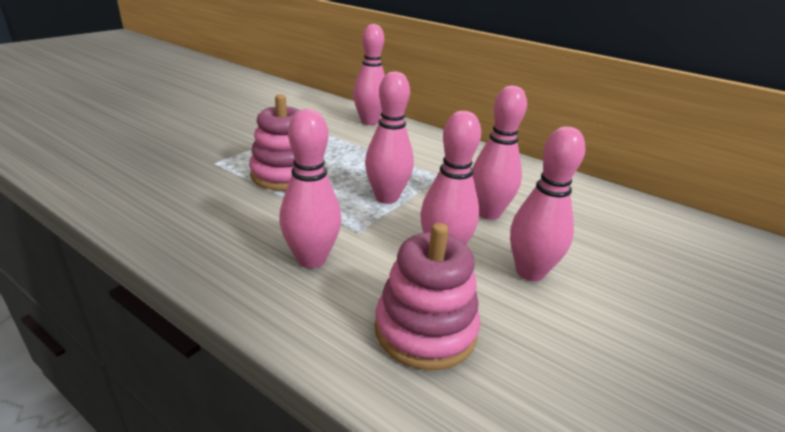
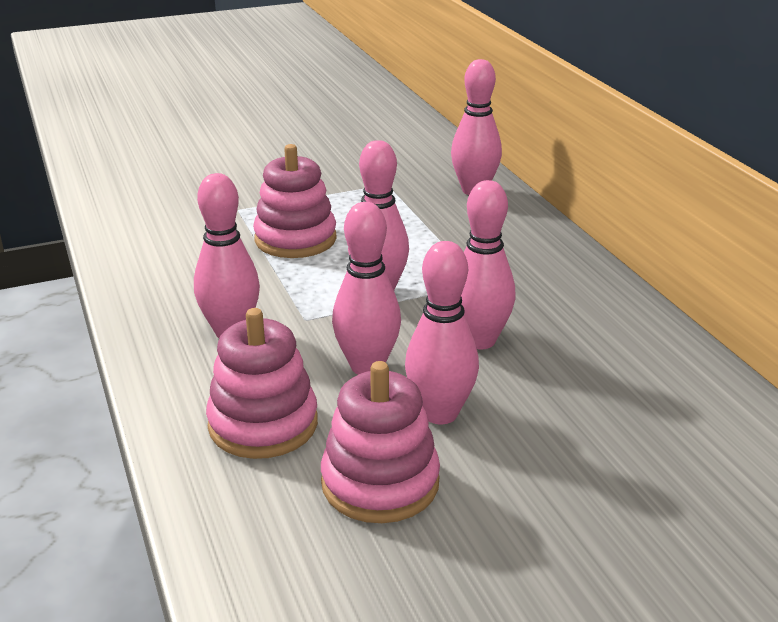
camera: 35 degrees right, 0 degrees up
none -> pink stacking toy [321,361,440,523]

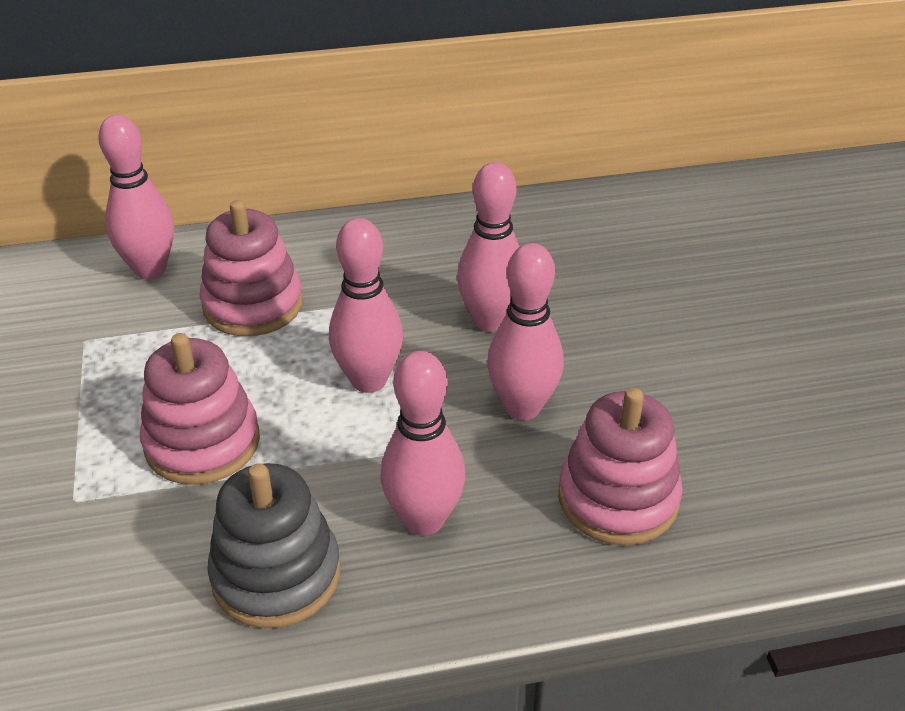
camera: 80 degrees left, 10 degrees up
pink stacking toy [321,361,440,523] -> pink stacking toy moved to [200,200,303,336]
pink bowling pin [405,241,479,424] -> none
none -> grey stacking toy [207,463,340,628]

